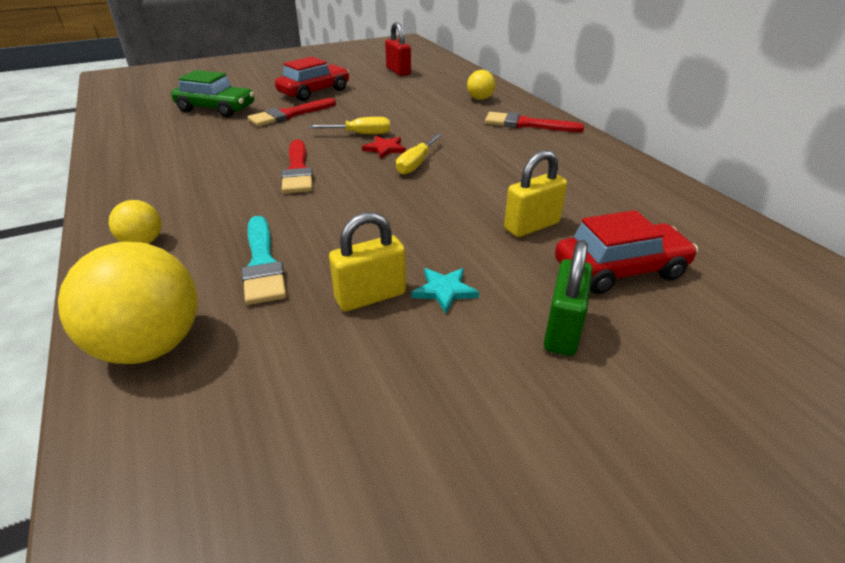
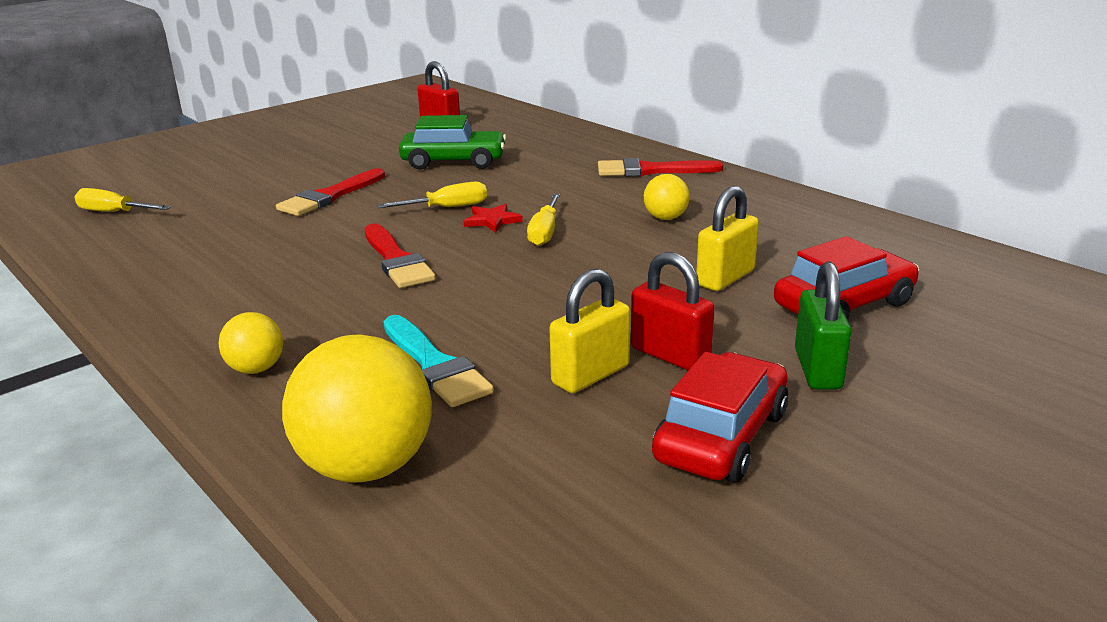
camera: 15 degrees left, 10 degrees down
green car [171,70,255,117] -> green car moved to [399,115,507,170]
red car [275,56,350,101] -> red car moved to [652,352,788,482]
turquoise star [411,268,479,313] -> red padlock [631,252,715,370]
yellow ball [467,70,495,100] -> yellow ball moved to [644,174,690,220]
none -> yellow screwdriver [74,188,171,212]

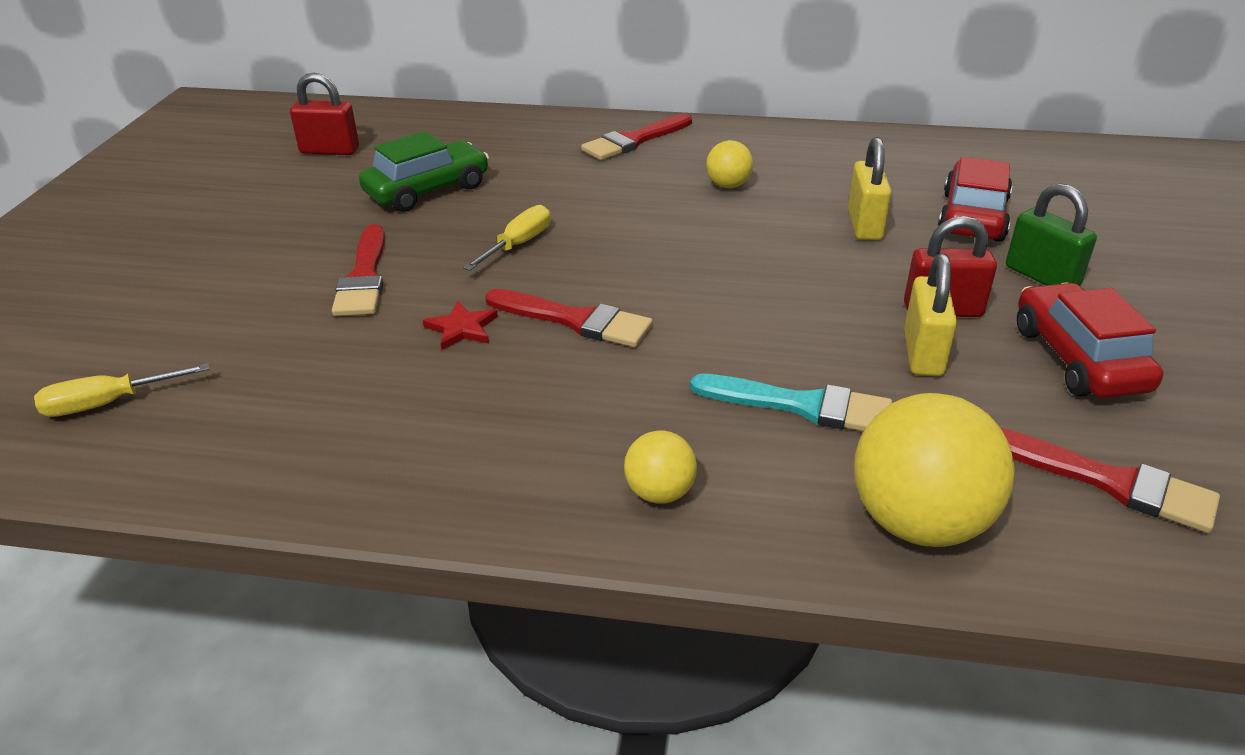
camera: 40 degrees left, 10 degrees up
red star [464,204,523,233] -> red star moved to [423,301,498,350]
yellow screwdriver [527,193,560,246] -> none
none -> red brush [1001,428,1220,533]

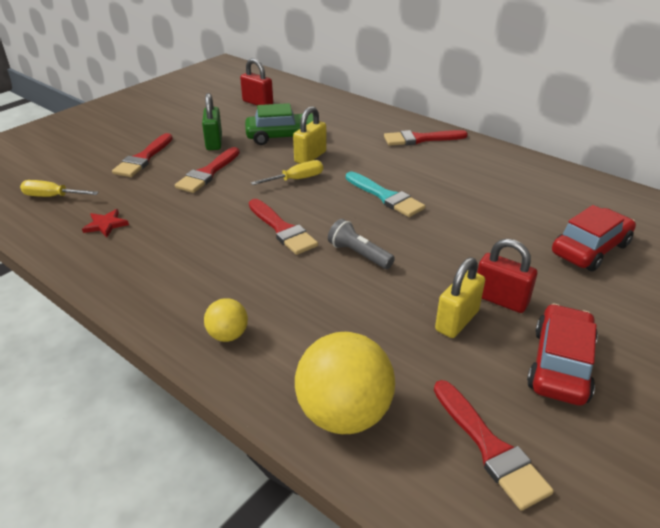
camera: 30 degrees right, 0 degrees up
red star [423,301,498,350] -> red star moved to [82,209,129,237]
turquoise brush [690,374,892,431] -> turquoise brush moved to [346,172,425,217]
yellow ball [706,140,753,188] -> none
yellow padlock [848,137,891,240] -> yellow padlock moved to [293,106,326,164]
green padlock [1006,183,1097,285] -> green padlock moved to [202,93,222,150]
none -> red brush [112,133,173,177]
none -> grey flashlight [328,219,395,269]

